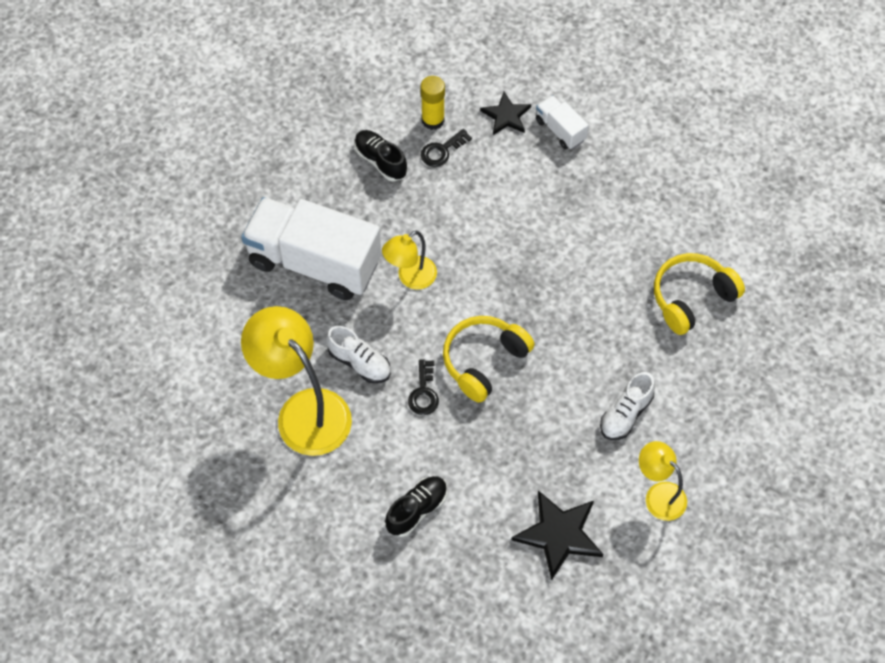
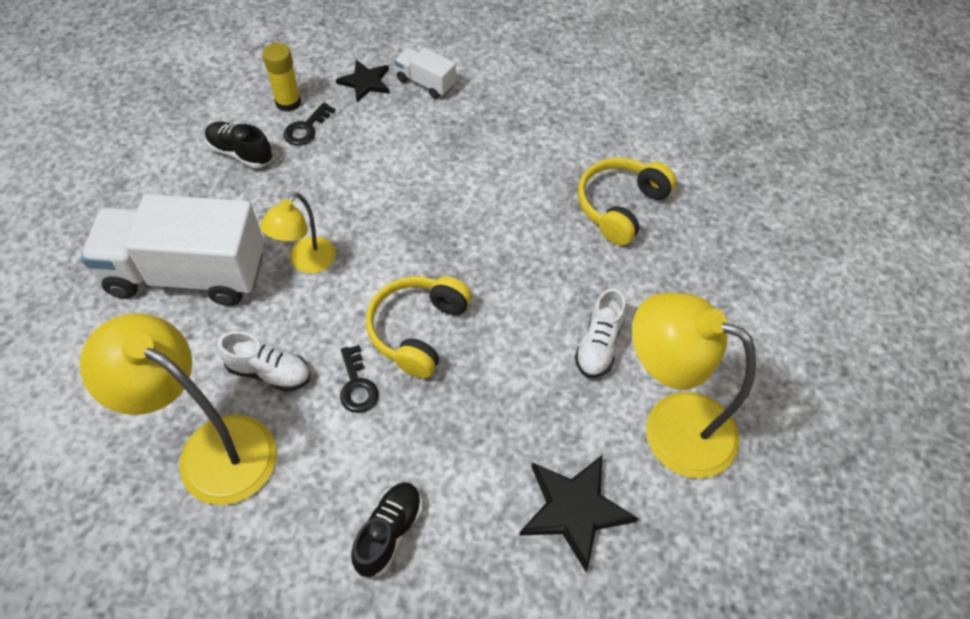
camera: 20 degrees left, 5 degrees down
yellow lamp [639,441,687,521] -> yellow lamp [632,292,756,478], size x1.82

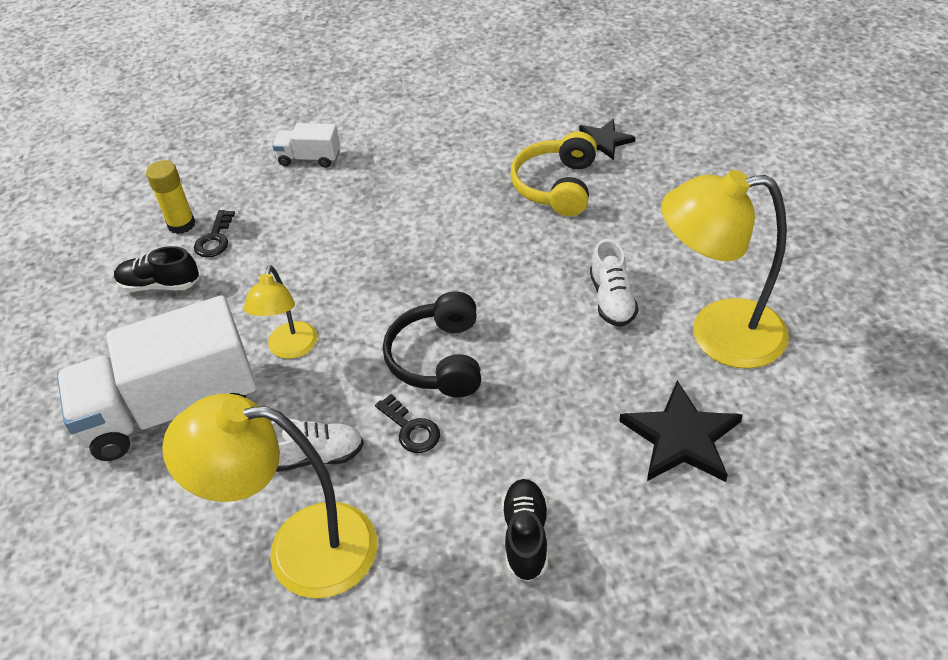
camera: 20 degrees left, 10 degrees down
black star [336,60,390,102] -> black star moved to [579,119,635,160]
yellow headphones [366,276,472,378] -> black headphones [383,291,481,397]

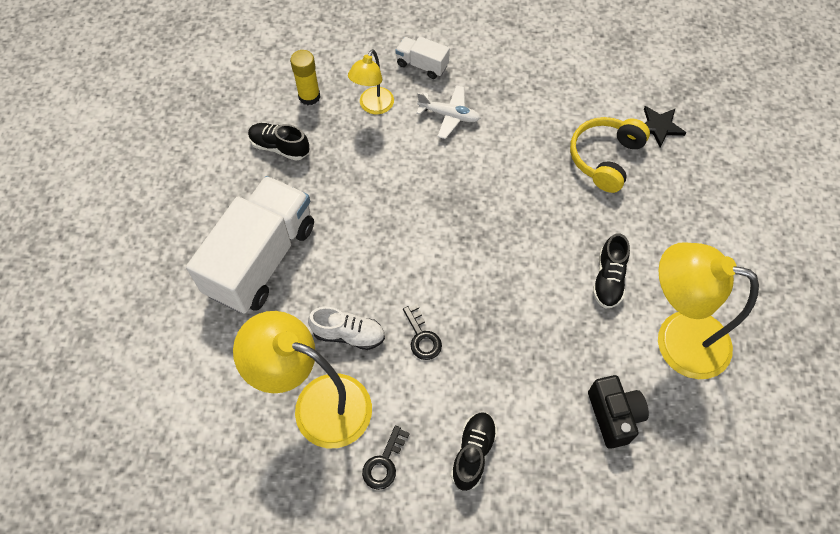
camera: 15 degrees right, 15 degrees up
white truck [57,295,256,461] -> white truck turned 120 degrees clockwise [186,176,314,314]
black key [194,210,235,258] -> black key moved to [362,426,410,490]
yellow lamp [244,265,317,359] -> yellow lamp moved to [348,49,394,114]
black headphones [383,291,481,397] -> none
white shoe [590,239,638,327] -> black shoe [593,233,630,309]
black star [619,380,743,482] -> black camera [588,375,649,449]
none -> white plane [416,85,480,139]

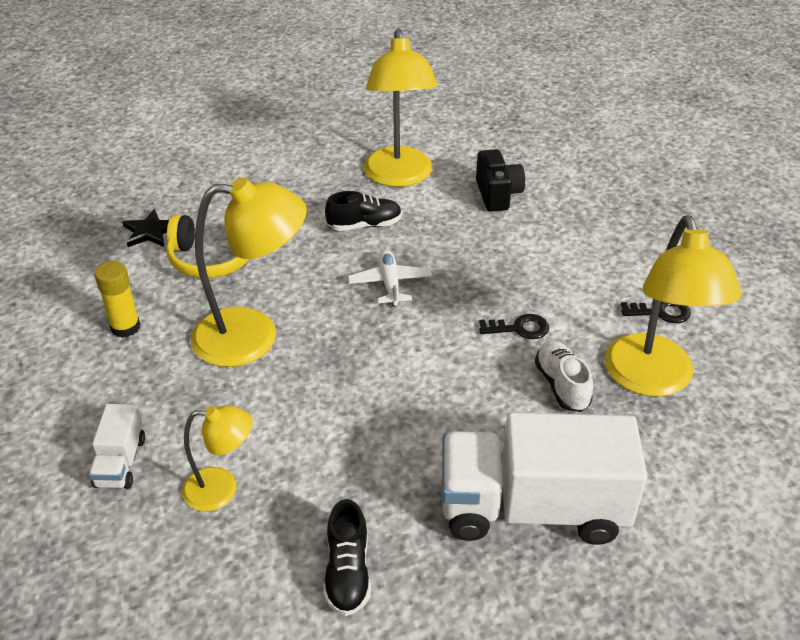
camera: 115 degrees left, 20 degrees down
yellow glue stick [290,50,320,105] -> yellow glue stick moved to [94,261,140,338]
black key [403,304,442,360] -> black key turned 45 degrees clockwise [479,314,549,339]
white plane [416,85,480,139] -> white plane moved to [348,250,432,307]
black shoe [451,412,498,491] -> none
black camera [588,375,649,449] -> black camera turned 120 degrees clockwise [476,149,525,212]
none -> yellow lamp [191,177,307,367]

